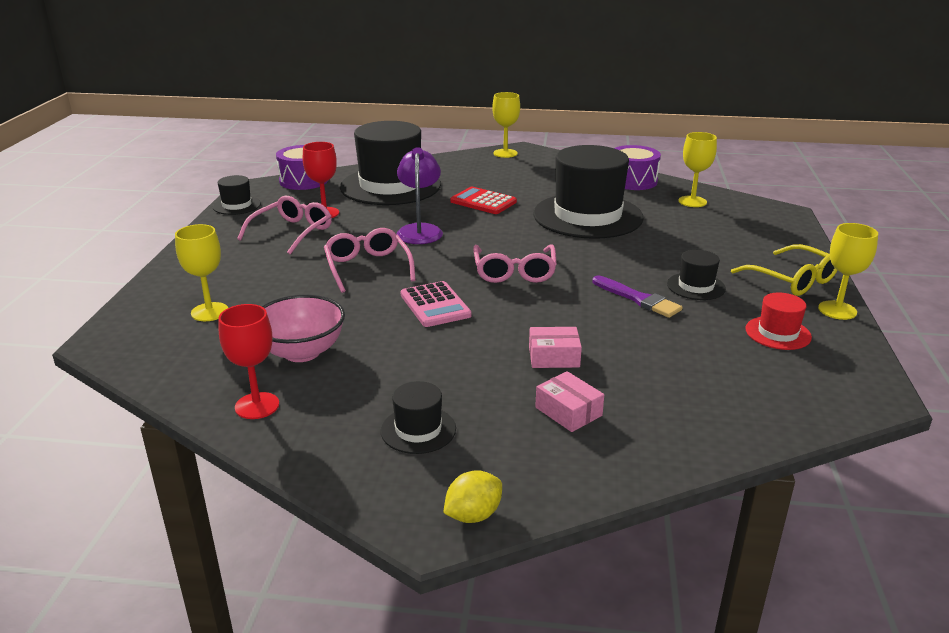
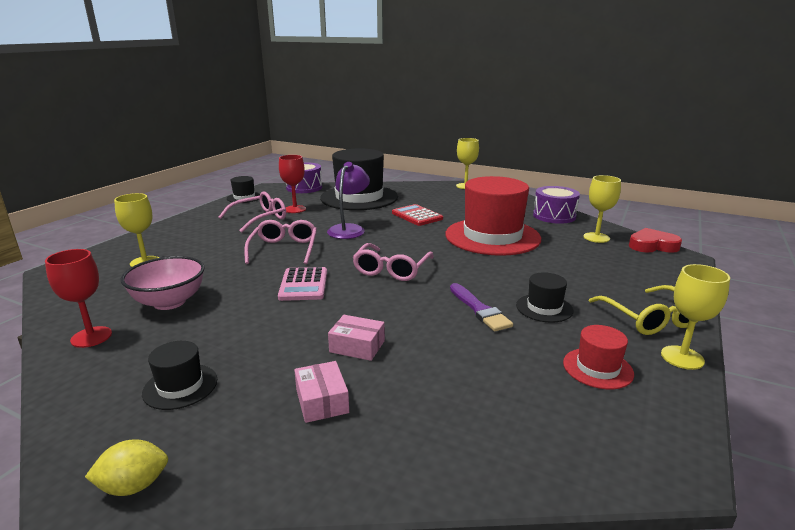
camera: 20 degrees right, 5 degrees down
black hat [533,145,644,239] -> red hat [445,176,541,256]
none -> red heart [629,228,682,253]

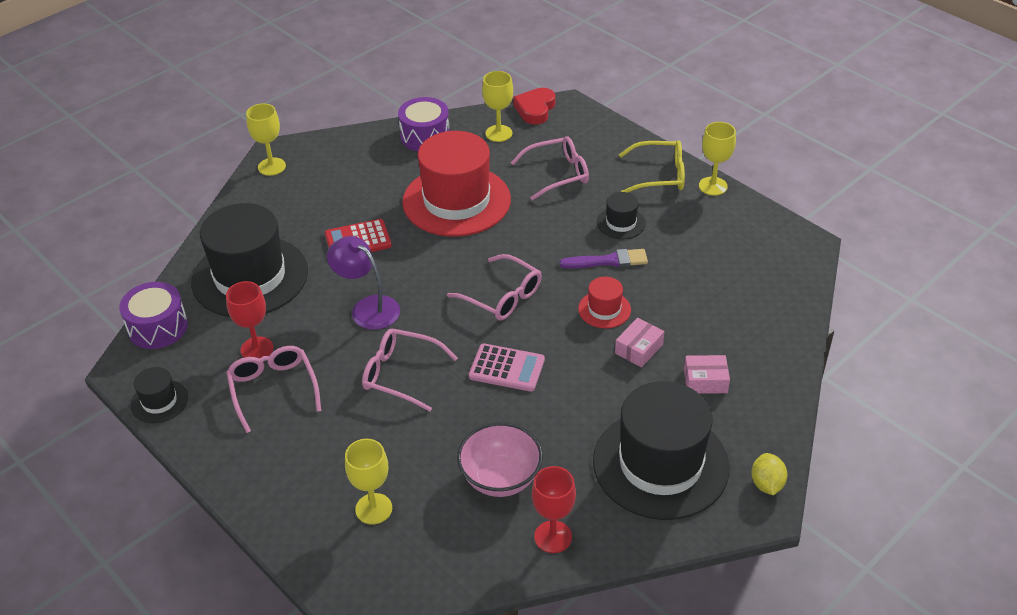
camera: 70 degrees left, 20 degrees up
black hat [142,341,217,410] -> black hat [593,381,730,520], size x2.27
red hat [563,325,634,389] -> red hat moved to [578,277,631,328]
none -> pink glasses [511,136,589,201]

